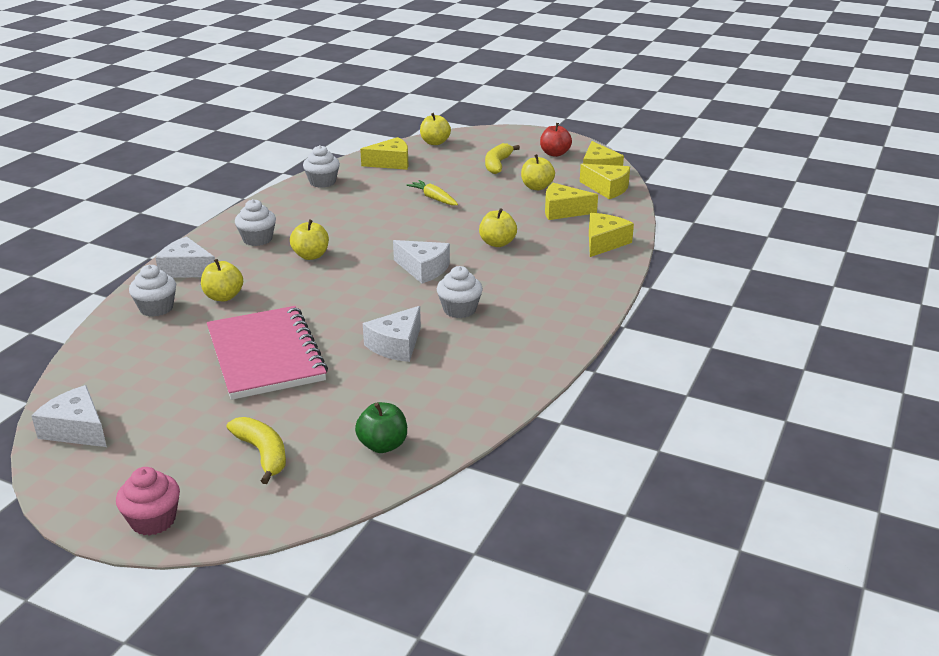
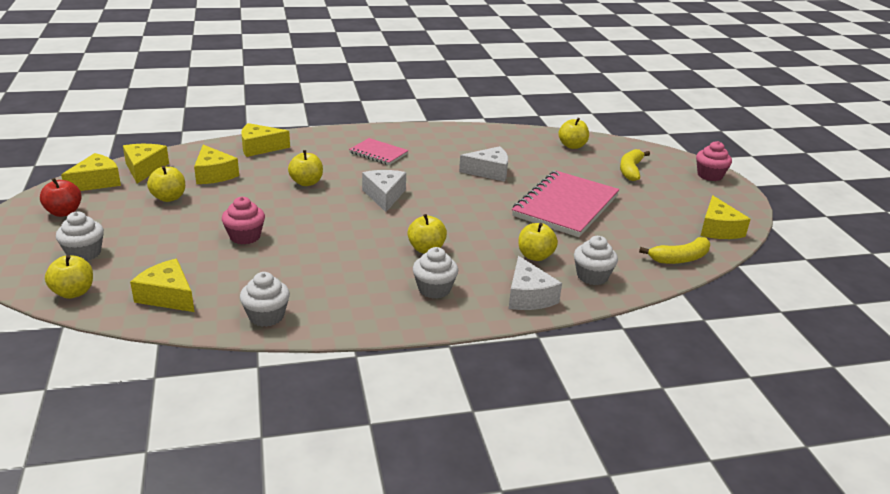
camera: 130 degrees left, 0 degrees up
white cheese [31,385,107,447] -> yellow cheese [701,195,750,239]
green apple [355,402,407,453] -> yellow apple [558,118,589,149]
yellow carrot [407,180,458,205] -> pink cupcake [222,197,265,245]
white cupcake [437,266,483,318] -> white cupcake moved to [56,212,104,261]
yellow banana [485,143,520,174] -> yellow banana moved to [639,237,710,264]
none -> pink notebook [349,138,409,165]

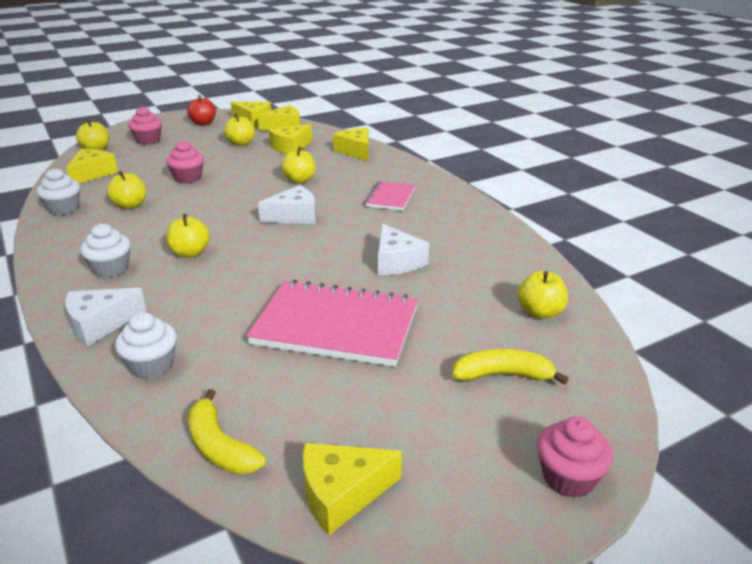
camera: 75 degrees right, 0 degrees up
white cupcake [56,212,104,261] -> pink cupcake [128,106,162,145]
yellow apple [518,223,558,261] -> yellow apple moved to [107,171,146,209]

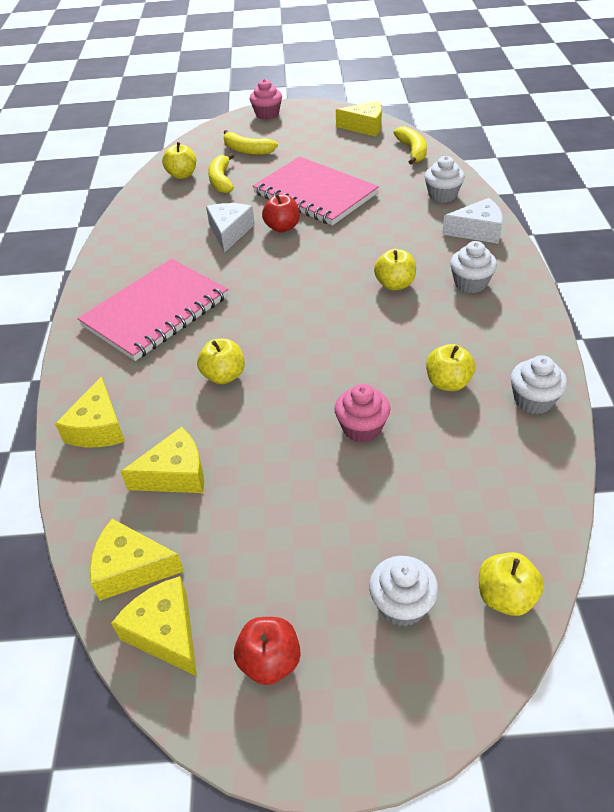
camera: 150 degrees left, 15 degrees up
yellow cheese [66,149,118,183] -> none
pink cupcake [128,106,162,145] -> white cupcake [369,556,438,626]
yellow apple [224,114,255,146] -> none
white cheese [258,185,316,224] -> none
pink notebook [365,181,415,211] -> pink notebook [78,259,228,361], size x1.92
none -> yellow banana [208,153,234,193]
none -> red apple [262,194,300,233]

